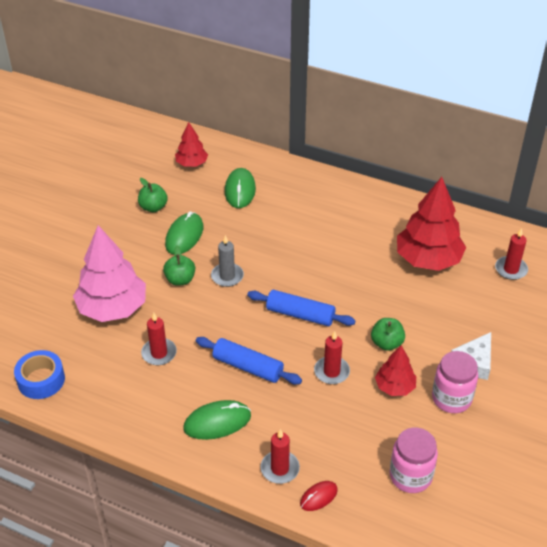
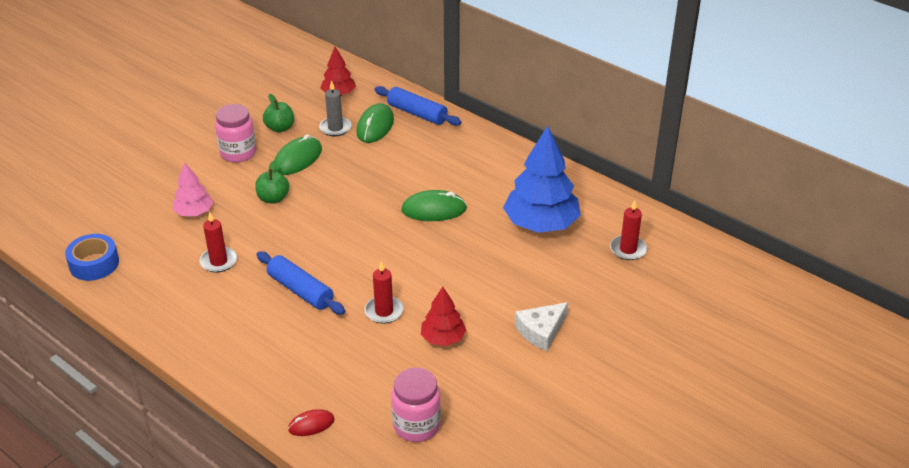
camera: 15 degrees right, 5 degrees down
pink tree [73,225,146,322] -> pink tree [173,162,213,216], size x0.53
green mouse [183,400,251,440] -> green mouse moved to [401,190,467,221]
grey candle [211,235,244,287] -> grey candle moved to [319,80,352,136]
blue rolling pin [247,290,356,326] -> blue rolling pin moved to [374,86,461,126]
red candle [261,429,300,484] -> none
green apple [371,318,405,351] -> none
red tree [397,177,466,271] -> blue tree [503,126,581,233]
pink jar [432,351,478,413] -> pink jar moved to [215,104,256,163]

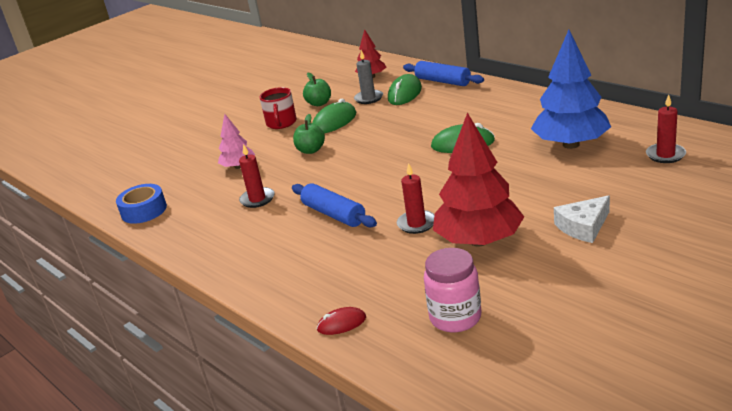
camera: 10 degrees right, 10 degrees down
pink jar [215,104,256,163] -> red mug [260,87,297,129]
red tree [421,287,466,346] -> red tree [433,113,524,246], size x1.88

